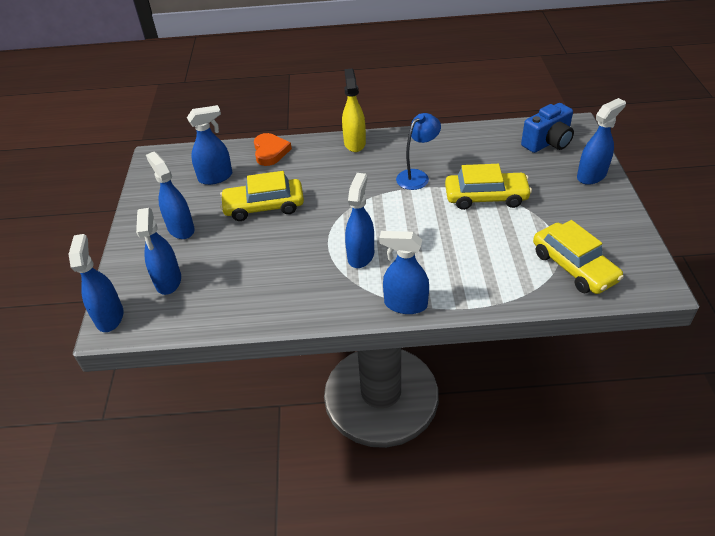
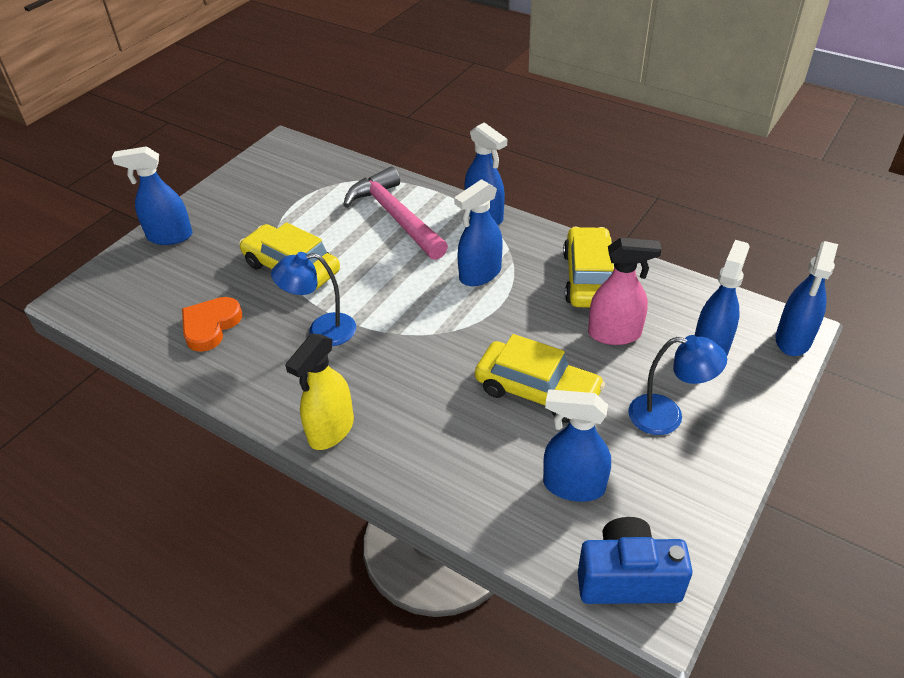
camera: 145 degrees left, 0 degrees up
blue spray bottle [146,152,195,239] -> blue lamp [628,335,727,435]
orange heart [254,133,292,166] -> orange heart moved to [182,297,242,352]
blue camera [521,103,574,153] -> blue camera moved to [578,517,693,604]
yellow car [533,220,624,294] -> yellow car moved to [563,227,614,308]
none -> pink hammer [343,166,448,260]
none -> pink spray bottle [588,238,661,345]

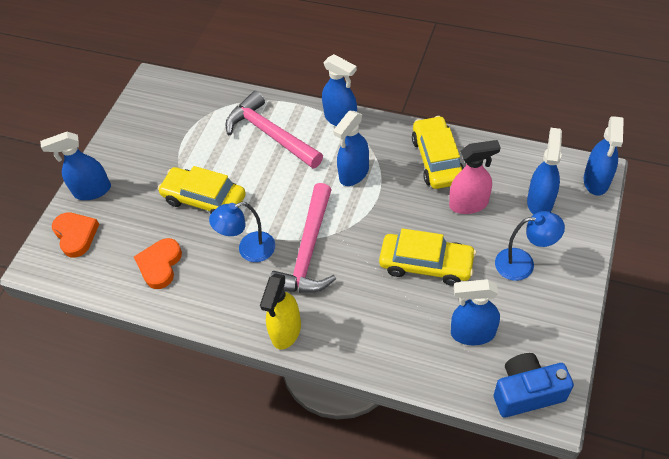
camera: 10 degrees left, 10 degrees up
none -> orange heart [52,212,99,258]
none -> pink hammer [270,183,336,293]

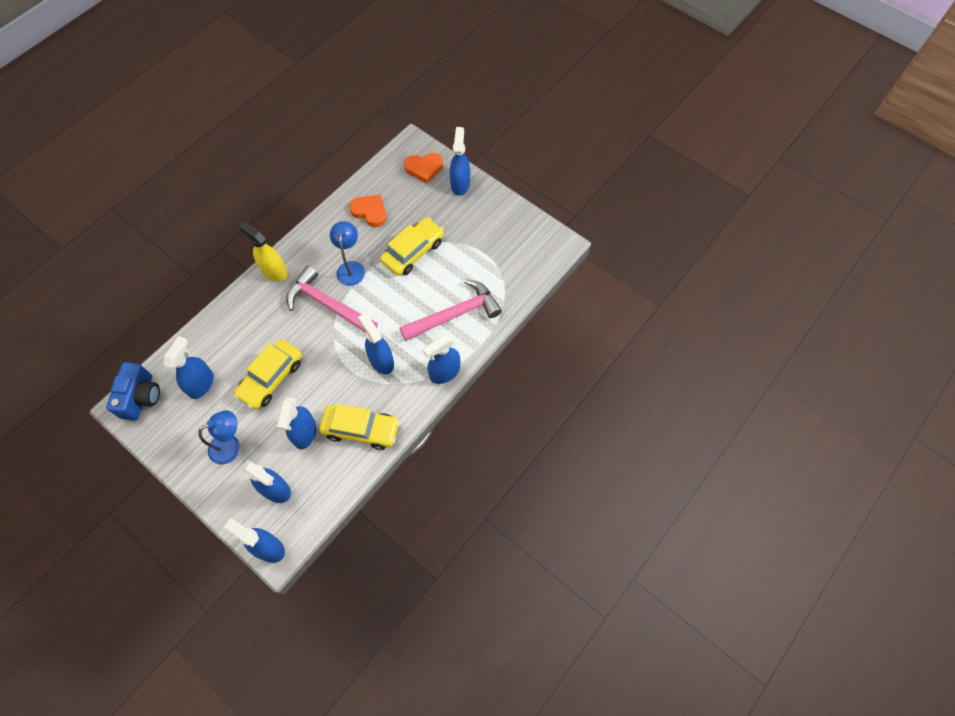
camera: 105 degrees right, 10 degrees up
pink spray bottle [449,140,501,214] -> blue spray bottle [277,397,316,449]
blue lamp [495,211,565,281] -> blue lamp turned 135 degrees counterclockwise [198,410,240,465]

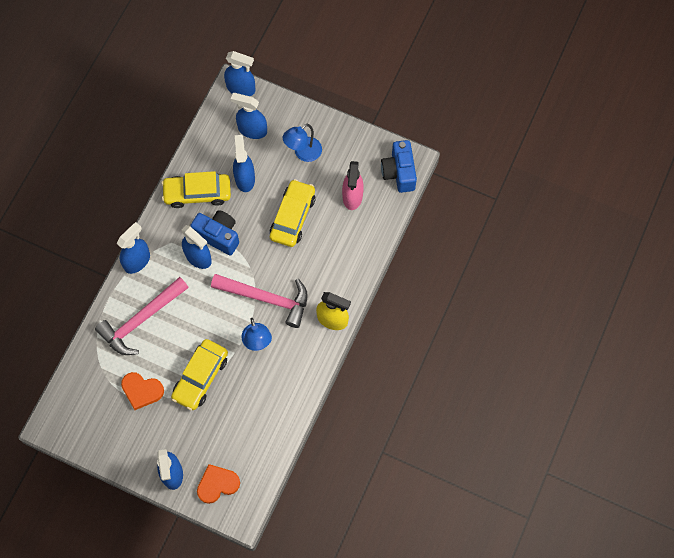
camera: 165 degrees right, 5 degrees up
blue spray bottle [164,336,214,399] -> pink spray bottle [342,161,364,210]
orange heart [349,195,387,227] -> orange heart moved to [121,372,164,410]
none -> blue camera [190,210,239,255]

